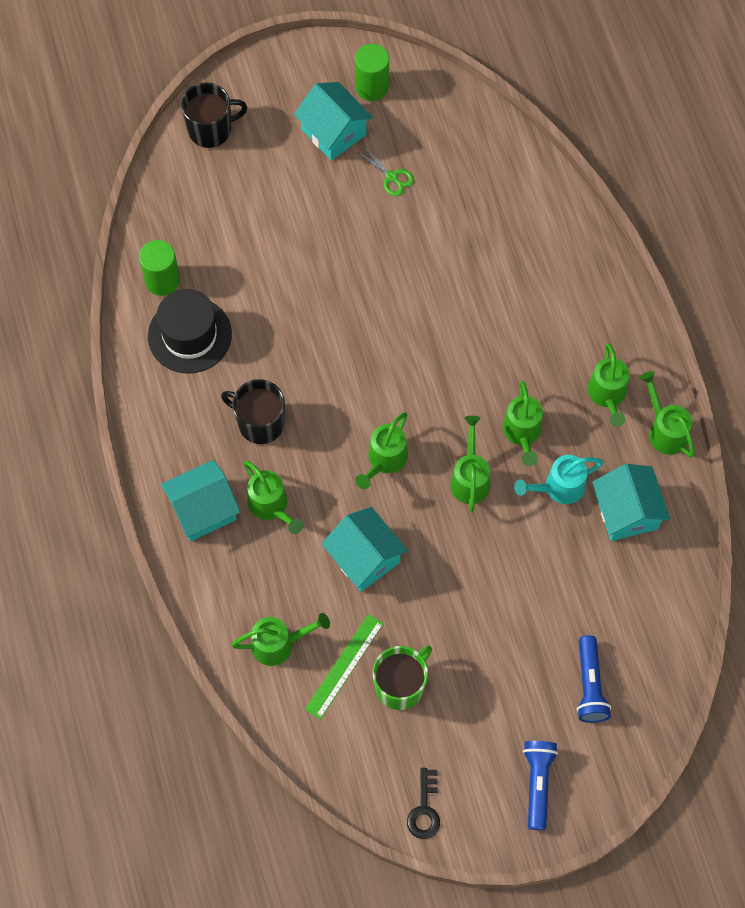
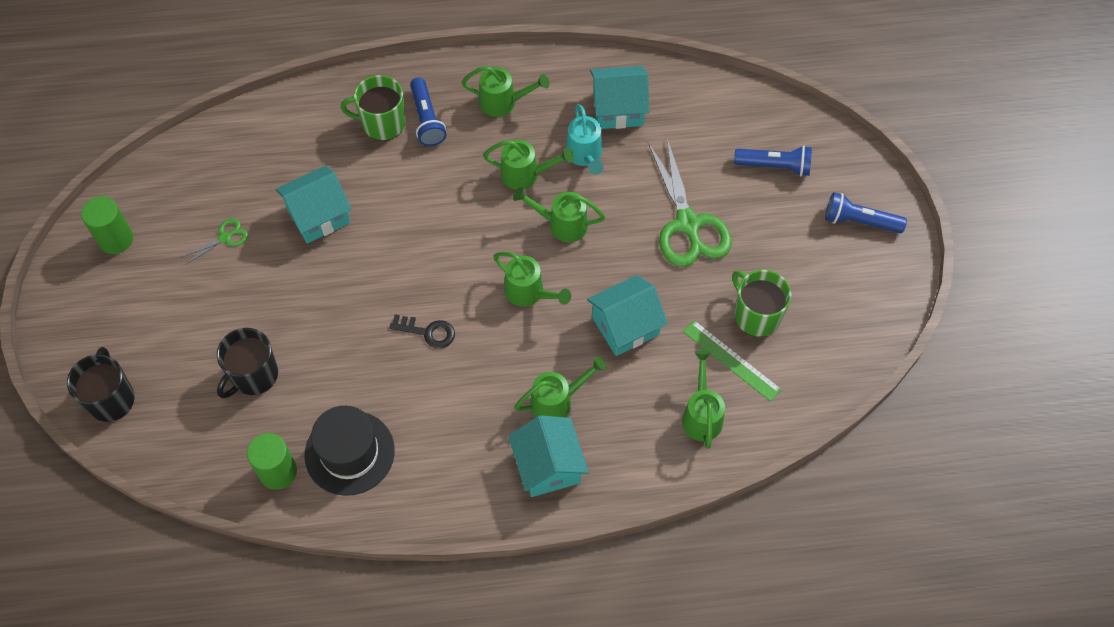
camera: 80 degrees left, 5 degrees down
black mug [221,379,285,444] -> black mug moved to [217,328,278,398]
turquoise house [294,82,373,160] -> turquoise house moved to [276,165,352,243]
black key [407,768,440,839] -> black key moved to [389,314,455,349]
green watering can [640,371,695,458] -> none
none -> green mug [341,75,405,141]
none -> blue flashlight [410,78,446,146]
none -> green scissors [648,138,732,267]

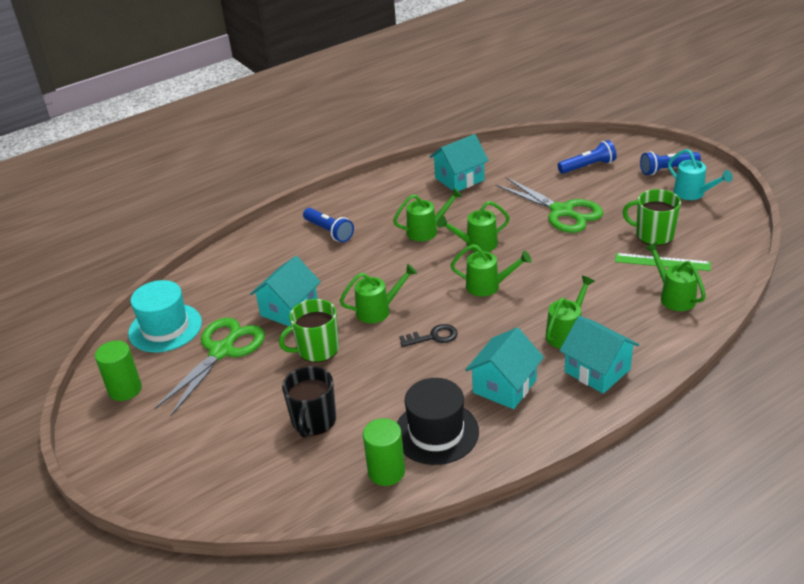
camera: 25 degrees left, 25 degrees down
black mug [67,347,135,422] -> none
green scissors [180,218,248,265] -> green scissors [154,318,265,416], size x2.20
green mug [341,75,405,141] -> green mug moved to [279,299,339,363]
green watering can [462,66,549,117] -> green watering can moved to [340,264,417,323]
turquoise watering can [566,104,604,175] -> turquoise watering can moved to [668,149,733,200]
turquoise house [587,275,668,356] -> turquoise house moved to [465,328,544,409]
none -> turquoise hat [128,280,202,352]

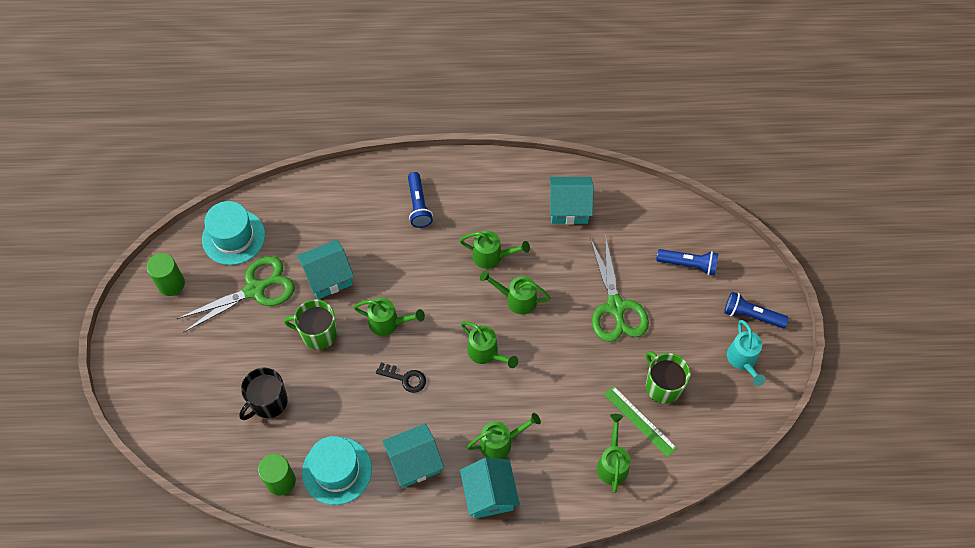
camera: 30 degrees right, 25 degrees up
black hat [397,378,479,465] -> turquoise hat [302,436,372,505]

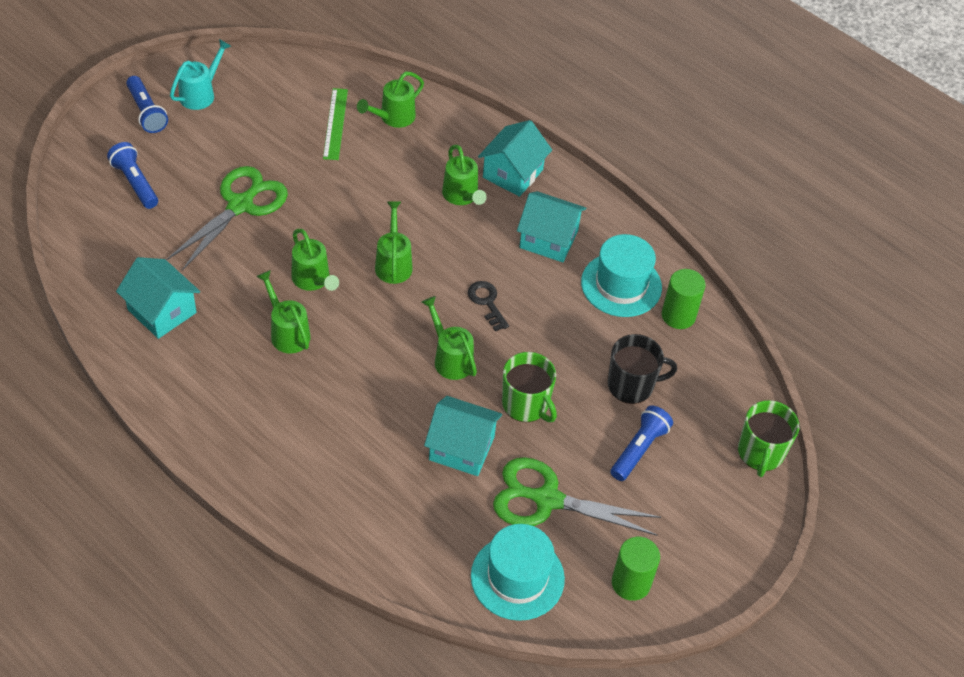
camera: 140 degrees left, 10 degrees down
blue flashlight [408,172,433,228] -> blue flashlight moved to [610,405,673,481]
green watering can [467,413,541,459] -> green watering can turned 135 degrees counterclockwise [442,145,487,205]
green mug [646,351,691,404] -> green mug moved to [738,400,799,477]

